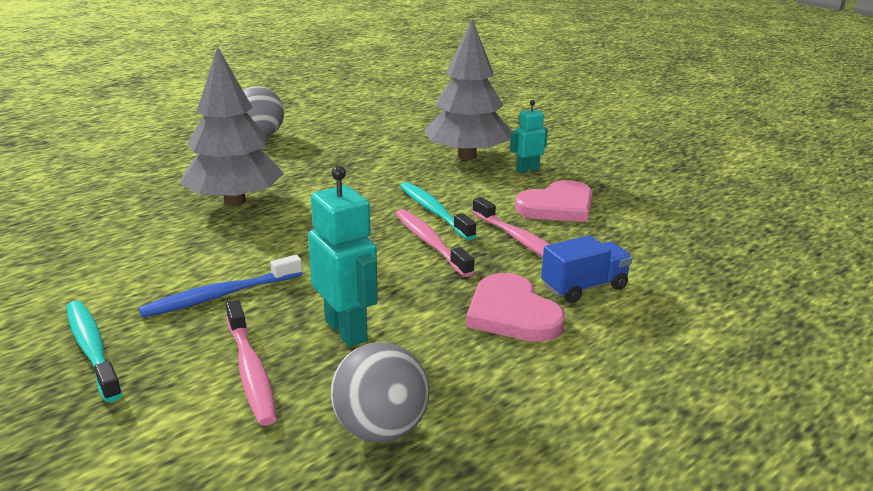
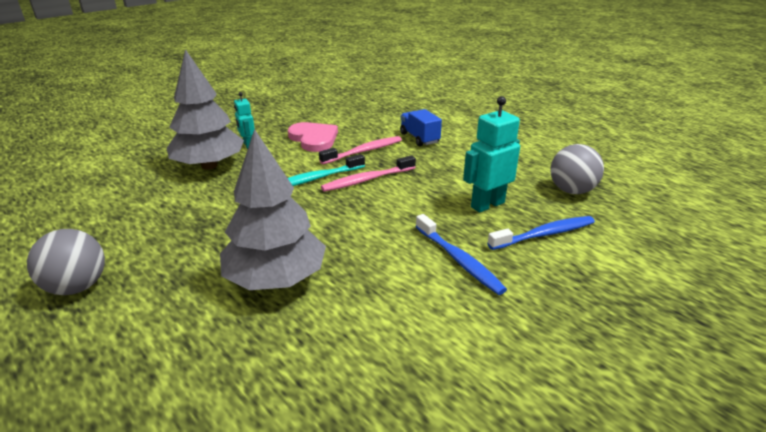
camera: 90 degrees left, 5 degrees up
turquoise toothbrush [67,300,122,402] -> none
pink toothbrush [226,300,277,426] -> blue toothbrush [487,216,595,250]
pink heart [466,273,565,342] -> none

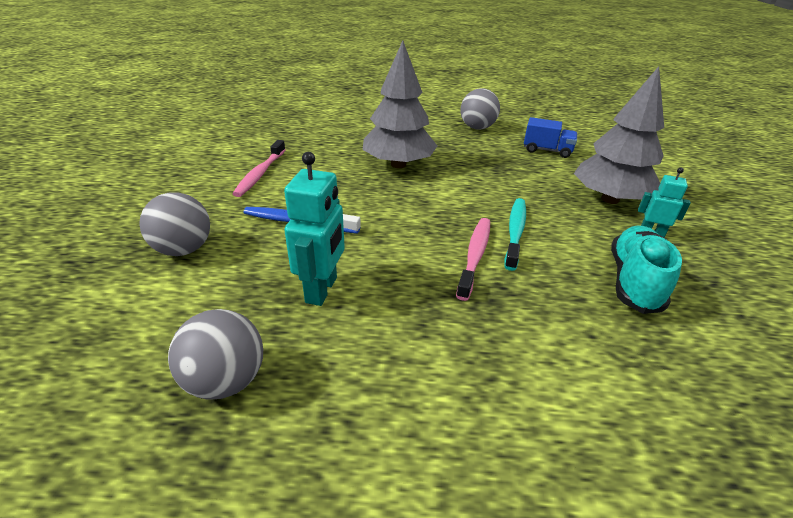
camera: 135 degrees right, 5 degrees up
pink heart [288,122,338,152] -> turquoise shoe [611,226,682,314]
pink toothbrush [319,136,402,164] -> pink toothbrush moved to [233,140,286,197]
blue truck [400,109,442,146] -> blue truck moved to [524,117,577,158]
blue toothbrush [487,216,595,250] -> none
none -> grey ball [139,192,210,256]

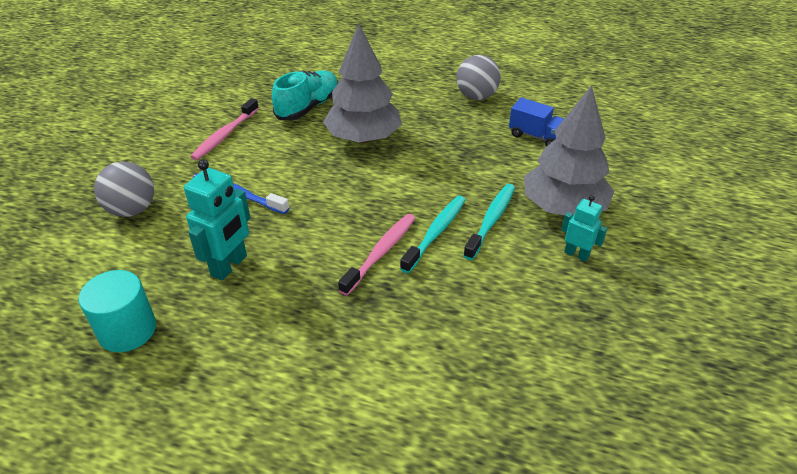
camera: 15 degrees right, 5 degrees up
grey ball [168,309,263,400] -> turquoise cylinder [78,270,156,352]
turquoise shoe [611,226,682,314] -> turquoise shoe moved to [272,70,338,120]
none -> turquoise toothbrush [463,184,515,260]

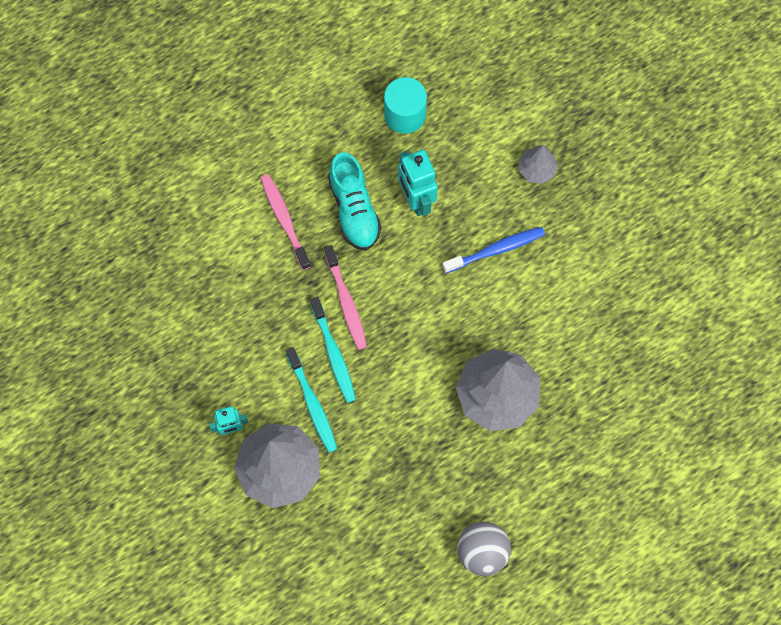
camera: 130 degrees right, 30 degrees up
grey ball [94,162,154,217] -> grey tree [519,145,558,184]
pink toothbrush [190,98,259,160] -> pink toothbrush moved to [260,174,311,270]
turquoise shoe [272,70,338,120] -> turquoise shoe moved to [328,152,381,251]
blue truck [509,98,564,146] -> none

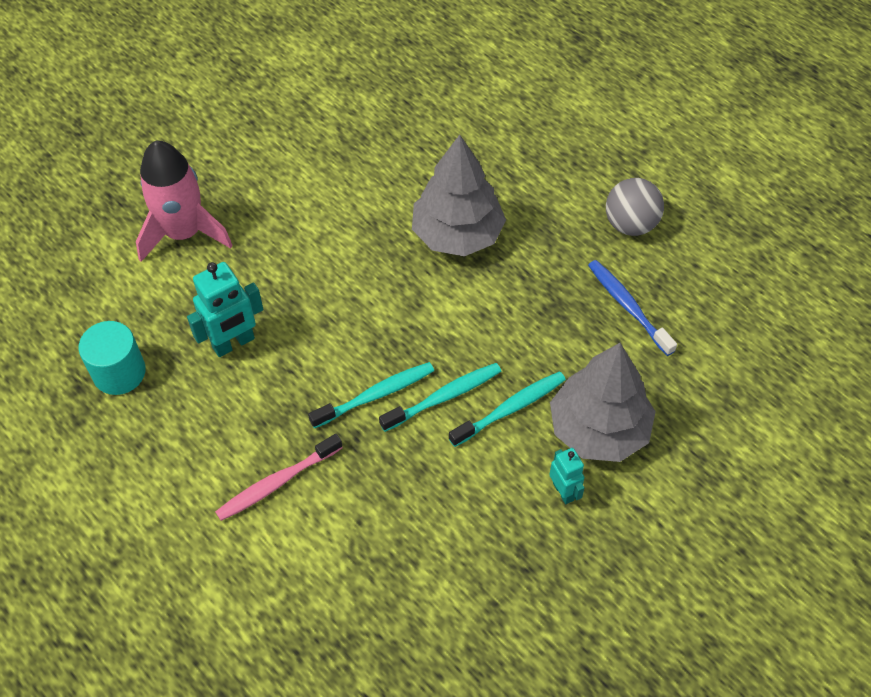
camera: 100 degrees left, 15 degrees down
pink toothbrush [324,245,367,350] -> turquoise toothbrush [308,362,434,428]
turquoise shoe [328,152,381,251] -> none
blue toothbrush [442,227,545,273] -> blue toothbrush moved to [588,260,677,356]
grey tree [519,145,558,184] -> pink rocket [136,141,233,262]

